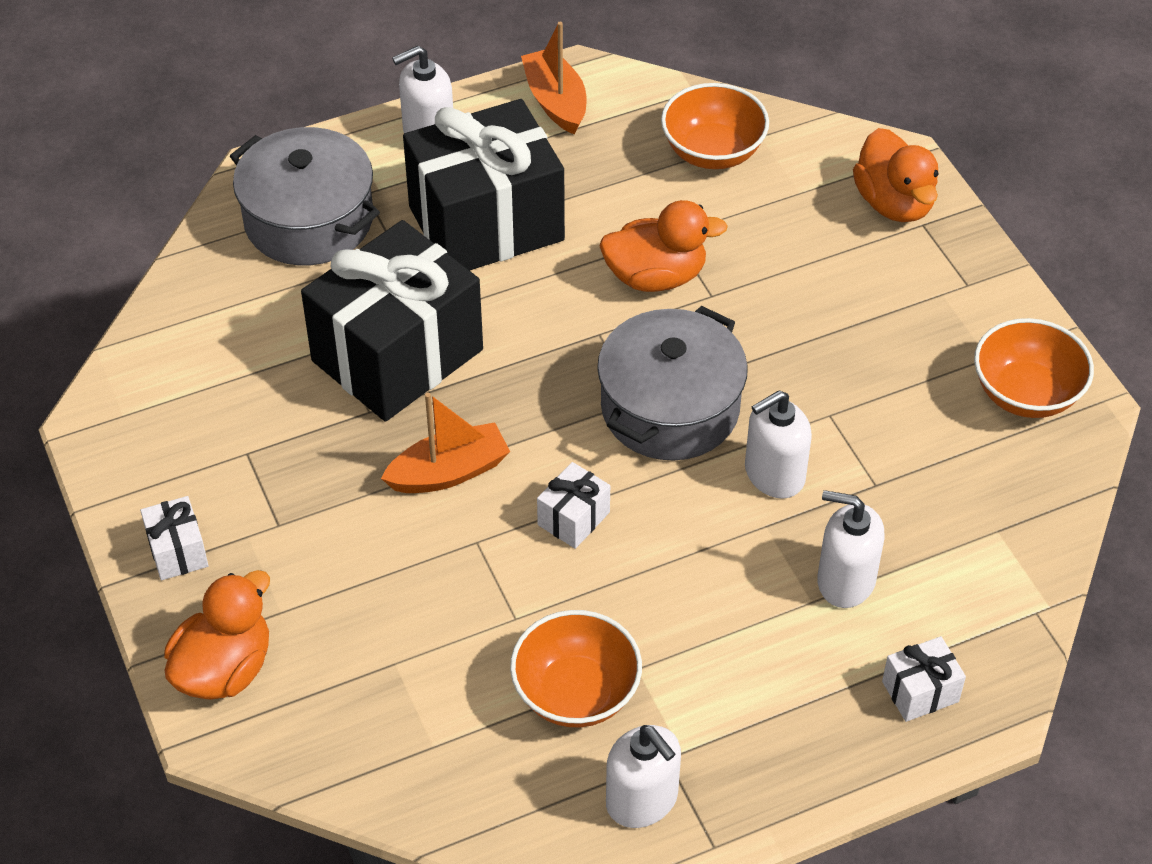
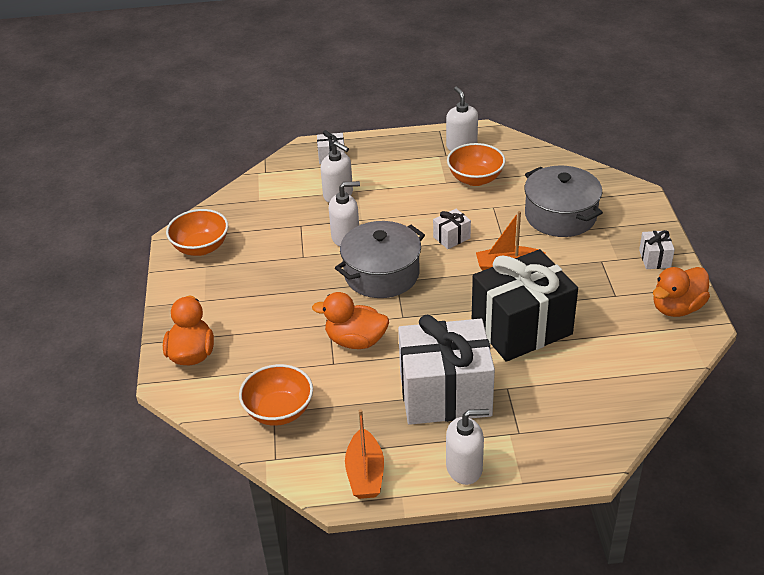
camera: 160 degrees left, 10 degrees down
orange duck [164,570,270,699] -> orange duck moved to [653,267,710,317]
grey pot [230,127,380,265] -> grey pot moved to [525,165,603,237]
black gift [403,99,565,271] -> white gift [398,315,495,425]

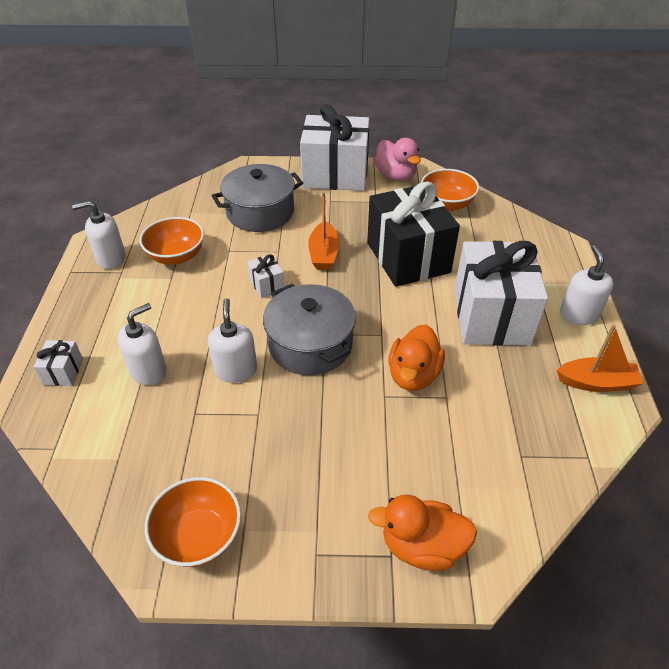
camera: 85 degrees left, 5 degrees up
orange bowl [239,364,313,426] -> orange bowl moved to [421,169,479,211]
white gift [639,230,675,269] -> white gift [300,104,369,191], size x2.46
orange duck [653,267,710,317] -> pink duck [374,138,421,181]

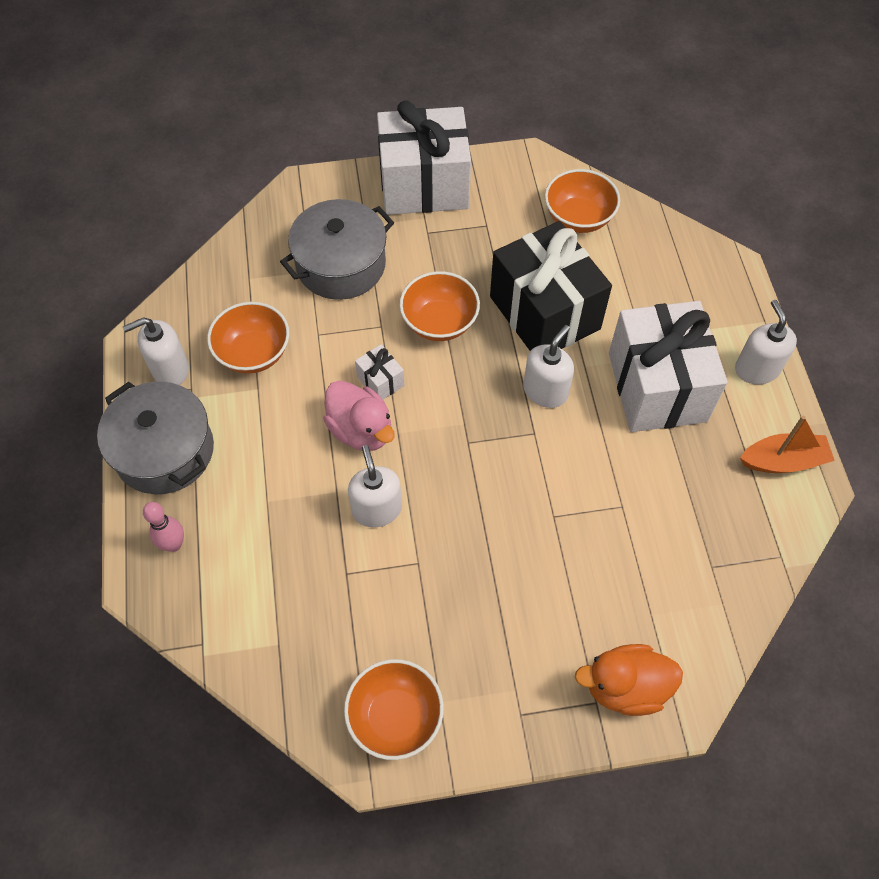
camera: 10 degrees left, 15 degrees up
white gift [33,340,83,386] -> pink bowling pin [143,502,184,552]
white soap dispenser [117,303,167,385] -> white soap dispenser moved to [523,325,574,408]
grey pot [263,284,356,375] -> grey pot moved to [97,382,214,494]
orange boat [308,192,340,270] -> orange bowl [399,271,480,341]
pink duck [374,138,421,181] -> pink duck moved to [323,380,395,451]
orange duck [388,324,445,391] -> none

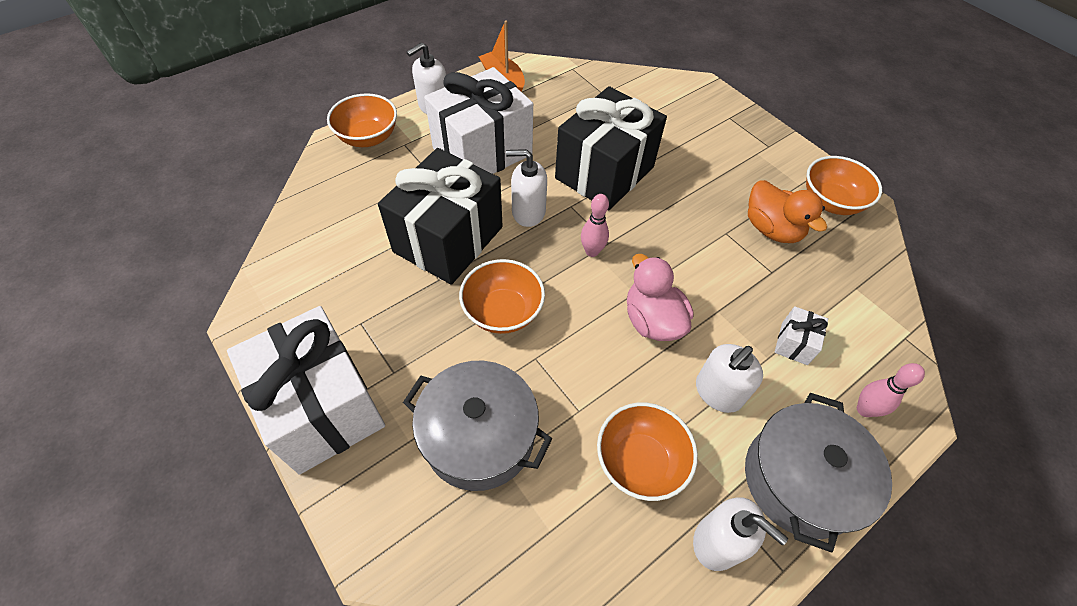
camera: 120 degrees left, 5 degrees down
pink duck [323,380,395,451] -> pink duck turned 45 degrees counterclockwise [627,254,693,341]
white soap dispenser [348,445,402,527] -> white soap dispenser moved to [696,344,763,413]
white gift [355,344,405,400] -> white gift moved to [774,306,828,365]
orange bowl [545,169,620,233] -> orange bowl moved to [327,93,397,147]
orange duck [574,644,683,716] -> orange duck moved to [748,180,827,243]
none -> black gift [555,86,667,211]
none -> pink bowling pin [581,194,609,257]

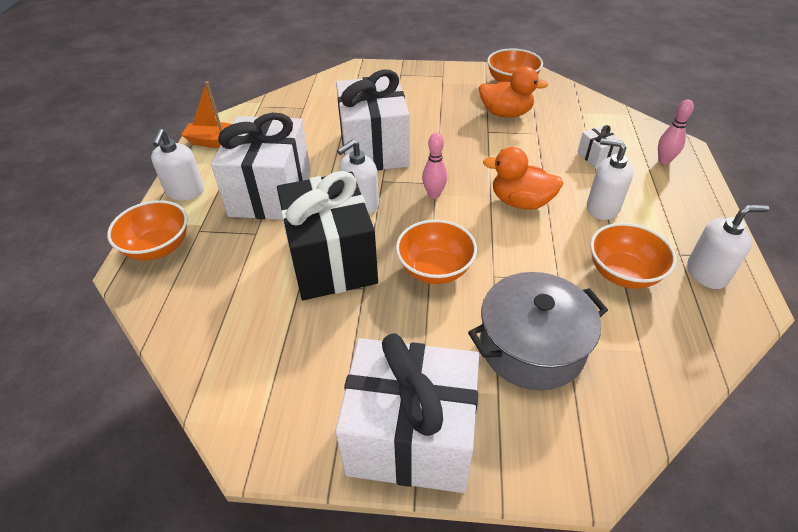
camera: 45 degrees left, 10 degrees down
black gift [555,86,667,211] -> white gift [336,70,410,171]
pink duck [627,254,693,341] -> orange duck [483,147,564,210]
white soap dispenser [696,344,763,413] -> white soap dispenser turned 120 degrees clockwise [587,138,633,220]
grey pot [745,393,892,552] -> none

